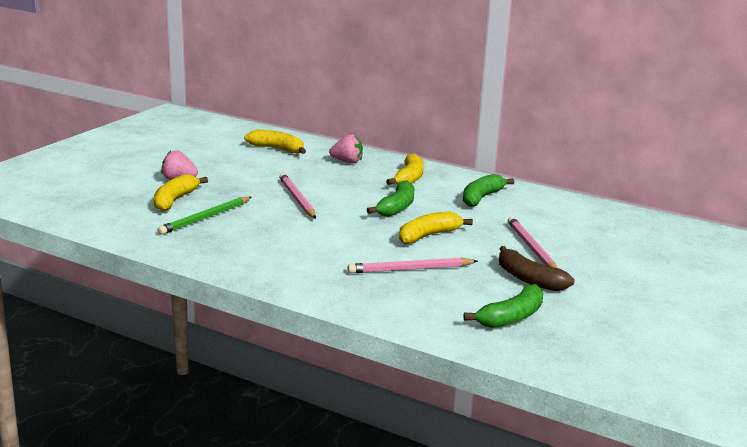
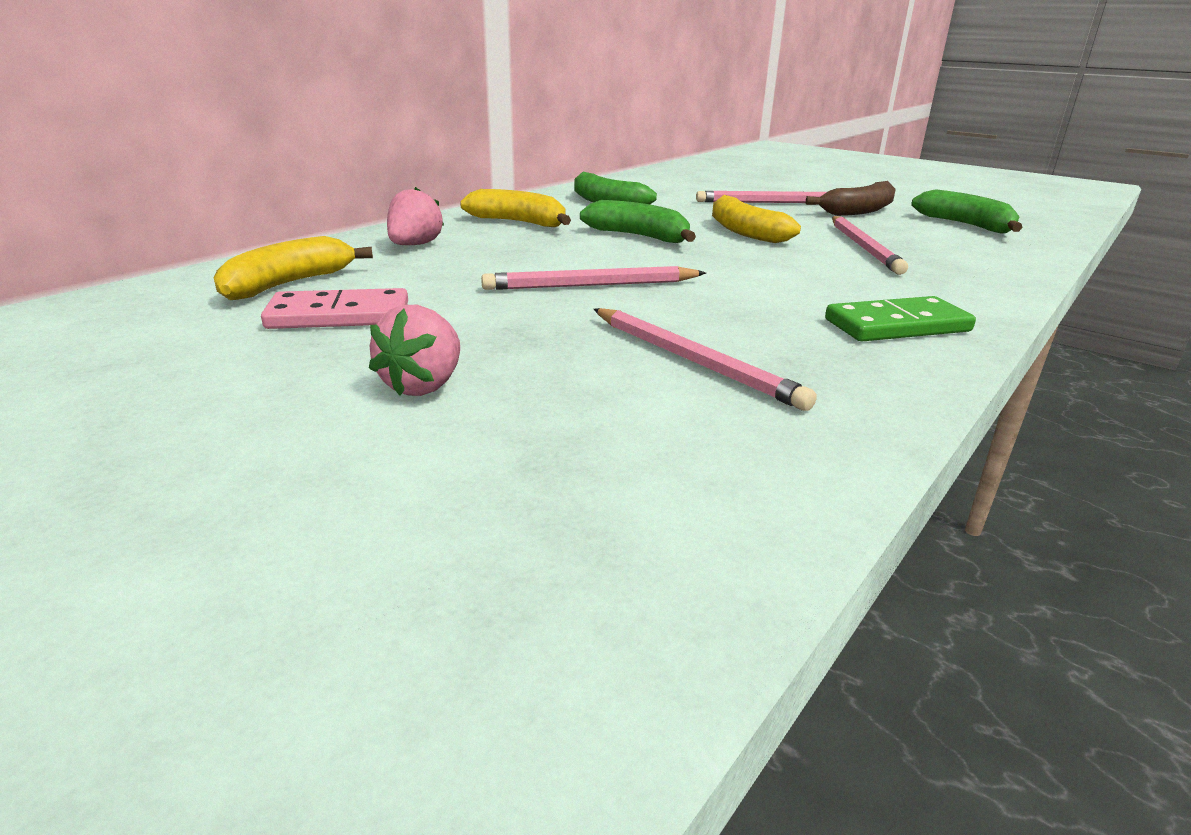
camera: 80 degrees left, 5 degrees up
yellow banana [154,174,208,212] -> none
green pencil [157,197,252,235] -> pink pencil [594,308,817,411]
none -> pink domino [261,288,408,329]
none -> green domino [825,296,976,341]

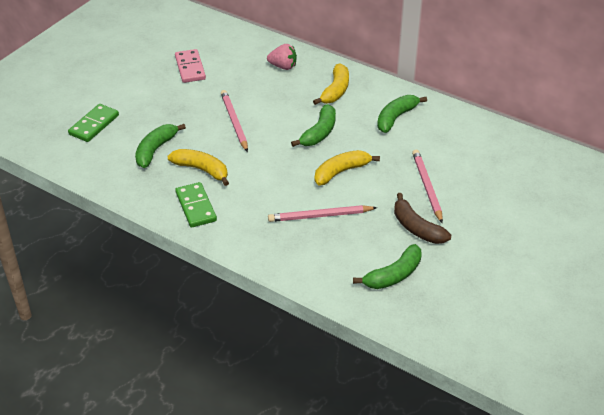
camera: 85 degrees right, 15 degrees up
yellow banana [214,236,373,300] -> yellow banana moved to [167,149,229,186]
pink strawberry [369,305,460,396] -> none
pink pencil [594,308,817,411] -> green banana [135,124,186,168]
none -> green domino [68,104,119,142]

